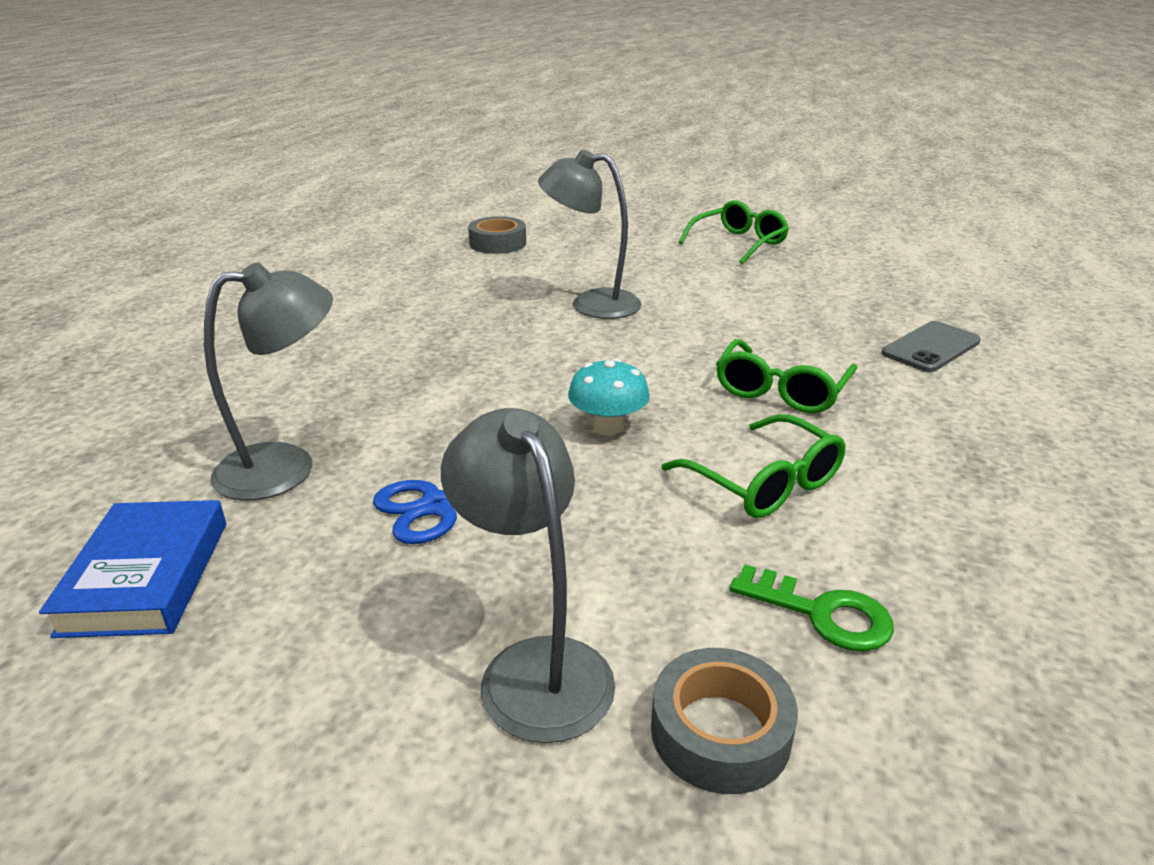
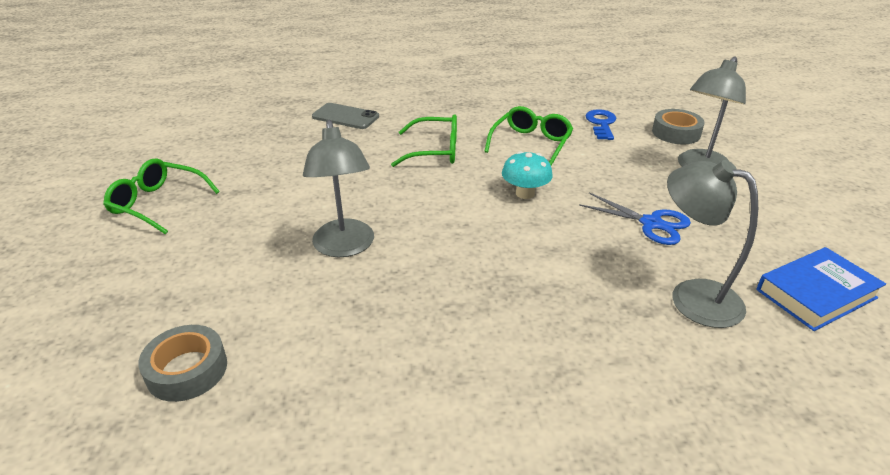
camera: 115 degrees left, 5 degrees up
green key [730,564,894,651] -> blue key [586,109,616,140]

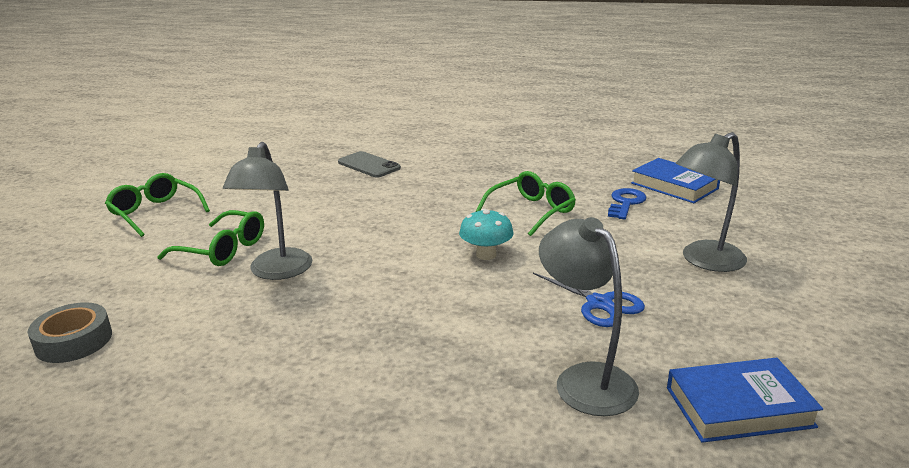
camera: 20 degrees right, 10 degrees down
green glasses [391,114,457,167] -> green glasses moved to [157,210,264,266]
grey tape [652,109,705,144] -> none
none -> blue book [631,158,720,203]

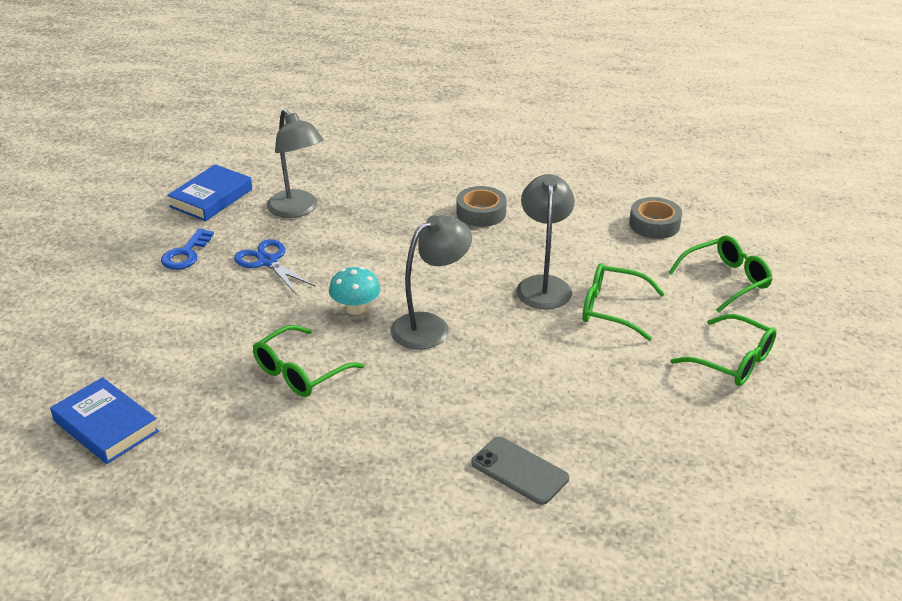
camera: 175 degrees right, 10 degrees up
blue key [608,188,647,219] -> blue key moved to [161,228,214,270]
blue book [667,358,823,443] -> blue book turned 45 degrees counterclockwise [167,164,252,221]
grey lamp [676,132,747,272] -> grey lamp moved to [390,215,472,349]
none -> grey tape [456,186,507,227]
none -> green glasses [668,235,772,313]

